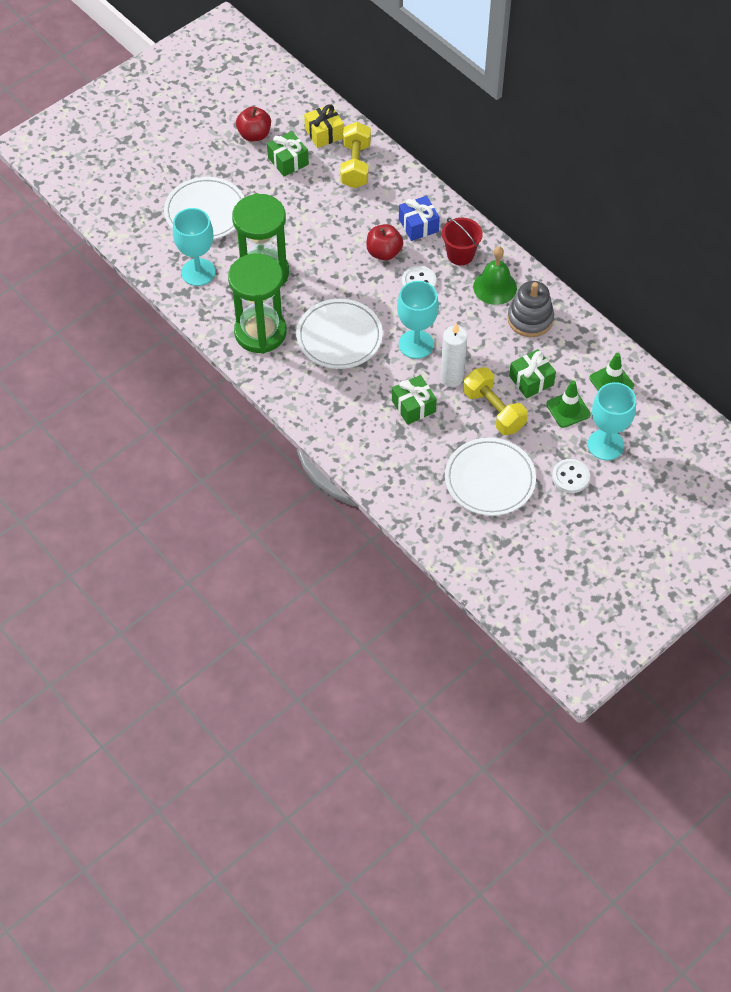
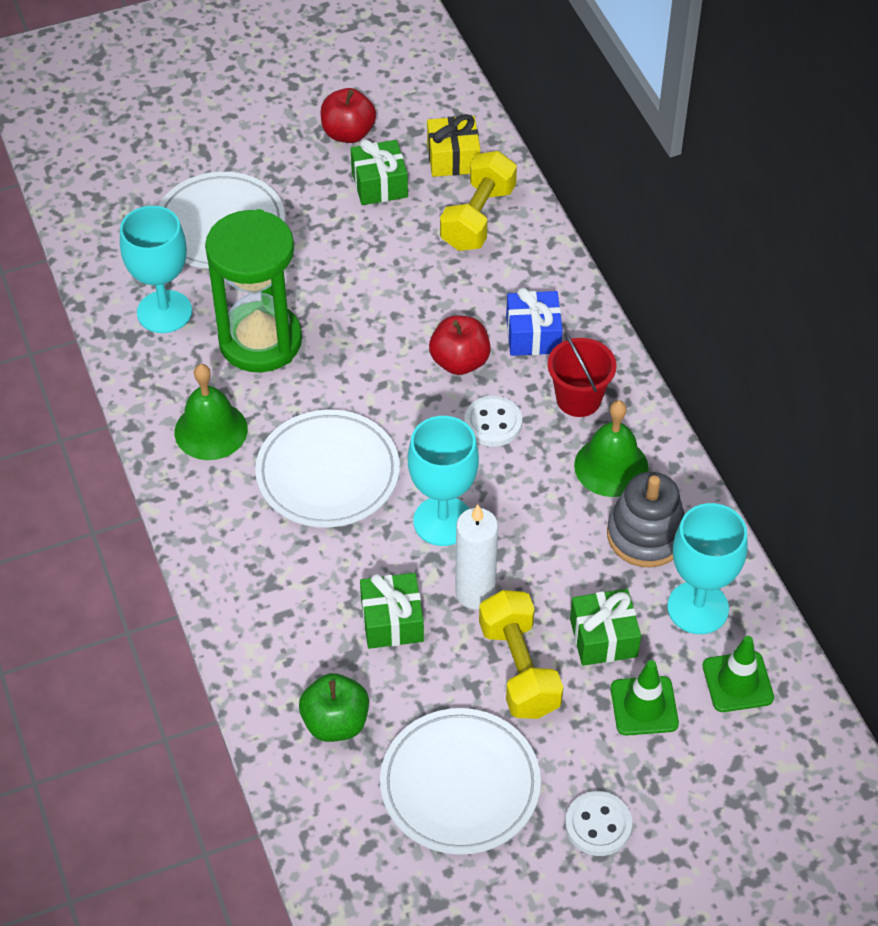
camera: 20 degrees right, 5 degrees down
green hourglass [228,254,287,354] -> green bell [175,364,248,460]
turquoise goblet [588,382,636,460] -> turquoise goblet moved to [667,503,748,634]
none -> green apple [299,673,369,742]

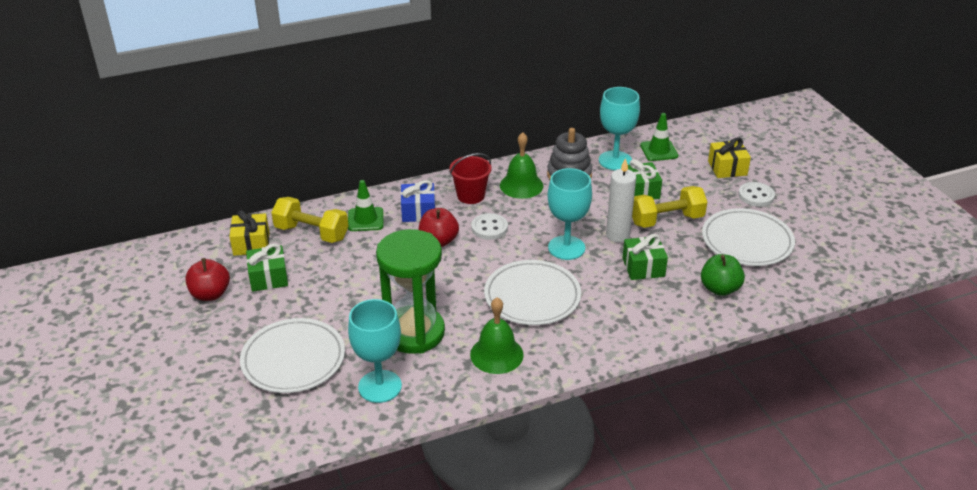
camera: 90 degrees left, 15 degrees down
green traffic cone [611,660,679,735] -> green traffic cone moved to [348,180,383,231]
none -> yellow gift [708,138,751,178]

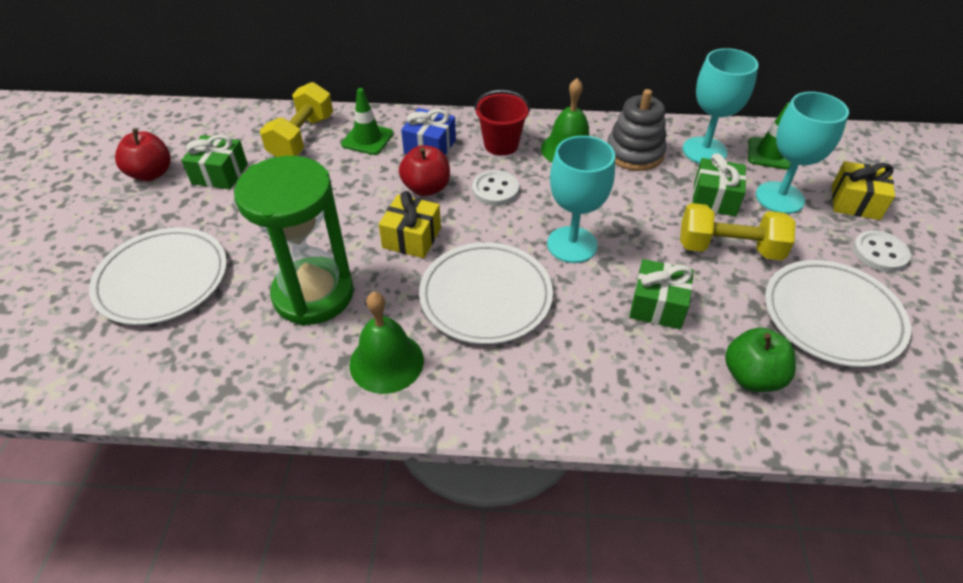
camera: 25 degrees right, 10 degrees up
yellow gift [229,210,269,256] -> yellow gift moved to [379,191,441,258]
yellow dumbbell [271,197,349,243] -> yellow dumbbell turned 60 degrees clockwise [260,82,333,157]
turquoise goblet [348,299,402,403] -> turquoise goblet moved to [756,92,849,214]
white candle [606,158,636,243] -> none

